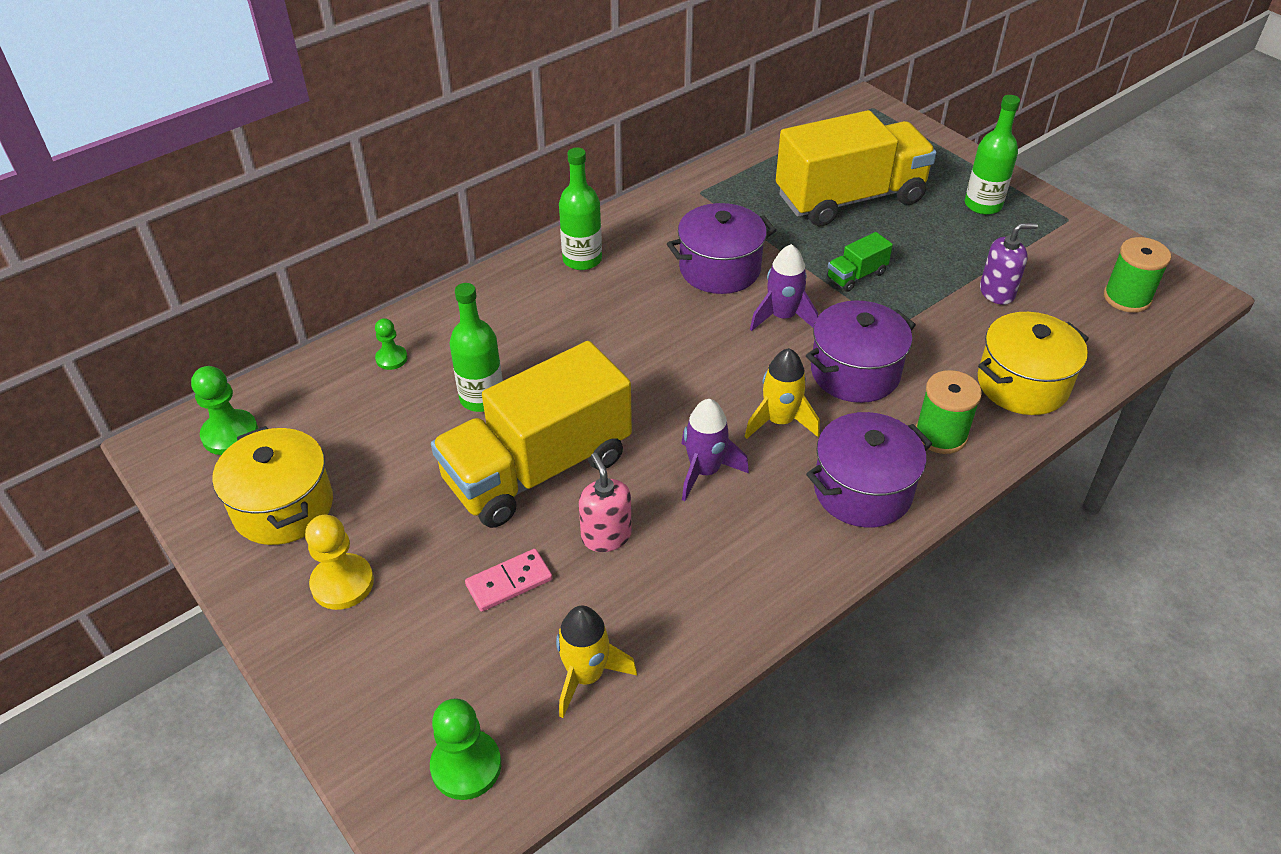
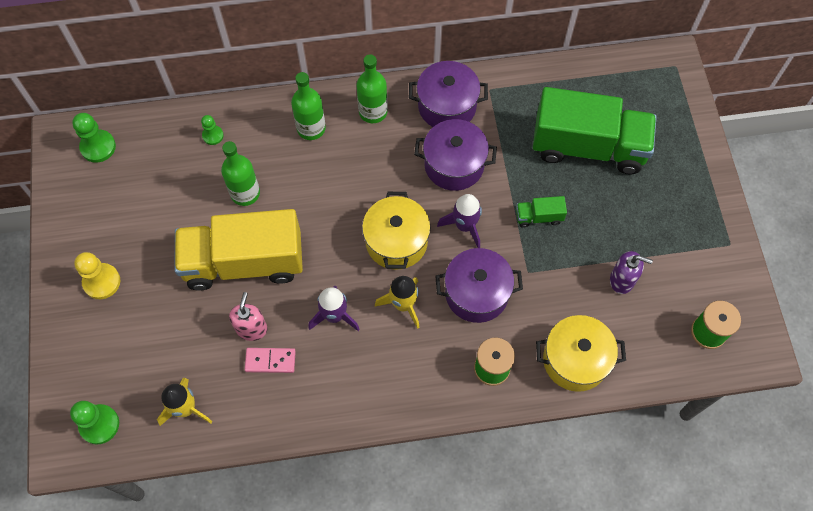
camera: 30 degrees right, 20 degrees up
yellow pot [212,426,333,545] -> yellow pot moved to [362,192,430,270]
pink domino [465,549,552,612] -> pink domino moved to [245,348,296,373]
yellow truck [776,110,937,226] -> green truck [533,87,657,174]
purple pot [806,412,932,528] -> purple pot moved to [409,61,488,127]
green bottle [965,95,1020,215] -> green bottle moved to [291,72,326,140]

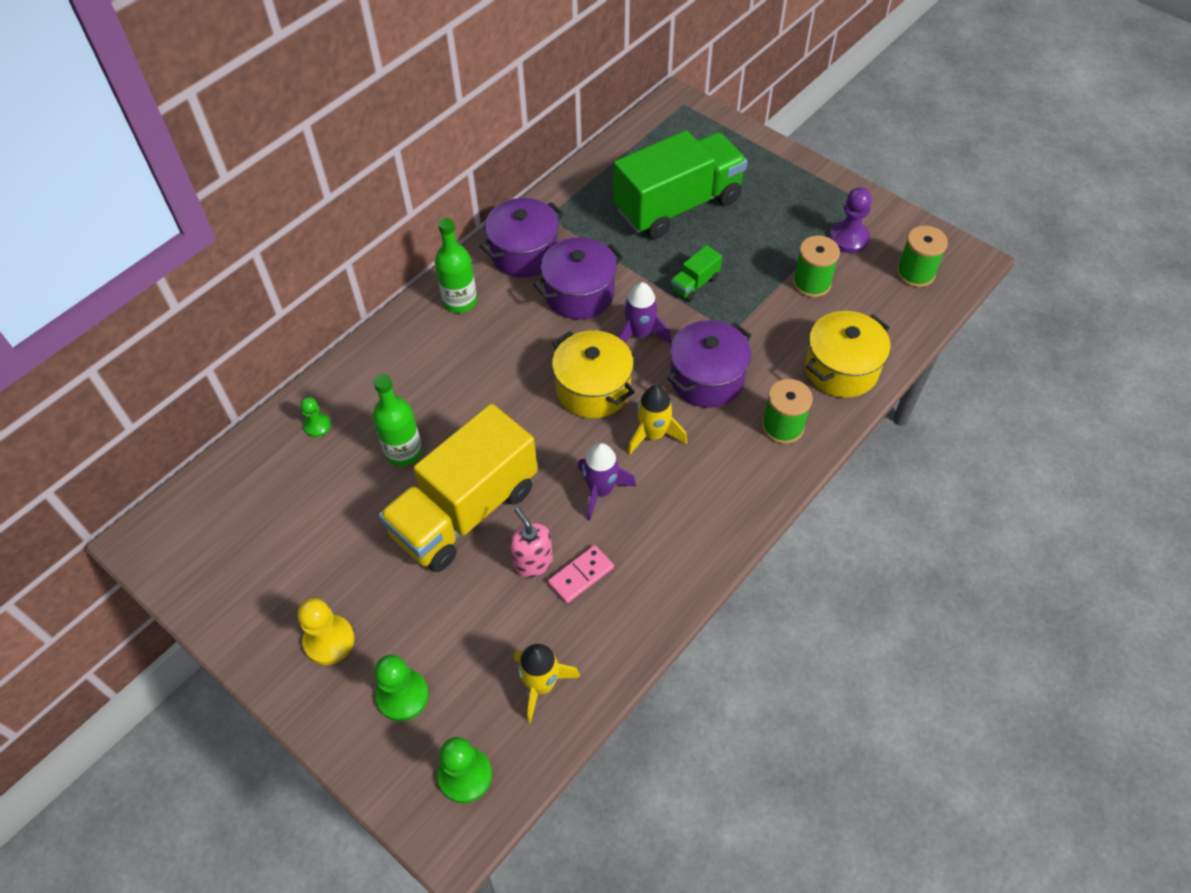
camera: 40 degrees left, 10 degrees down
green pawn [72,113,116,163] -> green pawn moved to [374,655,429,721]
green bottle [291,72,326,140] -> none
purple soap dispenser [610,251,653,294] -> green spool [793,236,840,298]
none -> purple pawn [829,187,872,253]

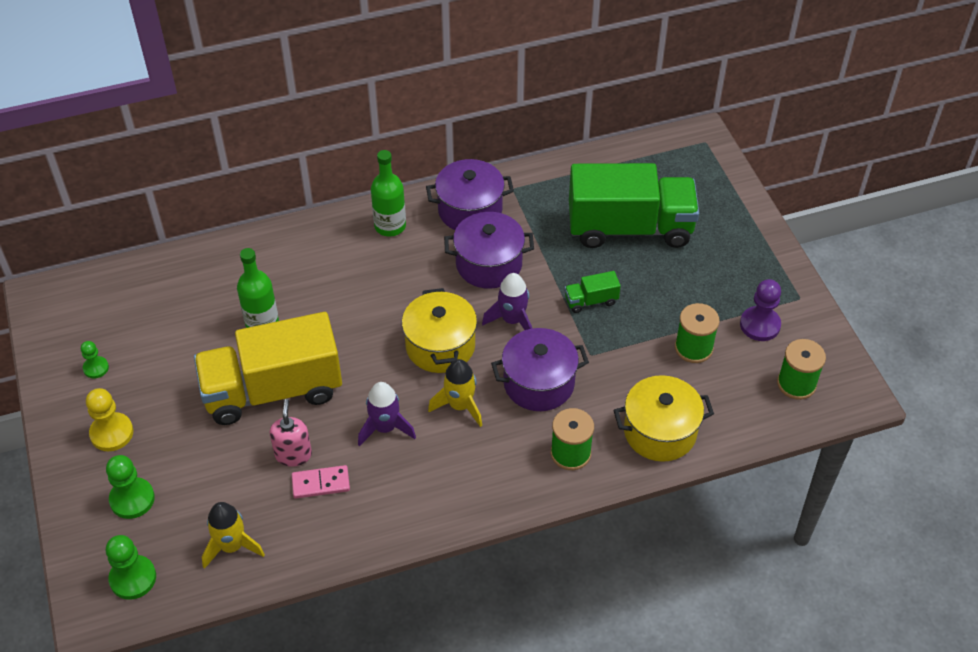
camera: 30 degrees right, 5 degrees down
green pawn [300,397,331,437] -> green pawn moved to [81,341,109,378]

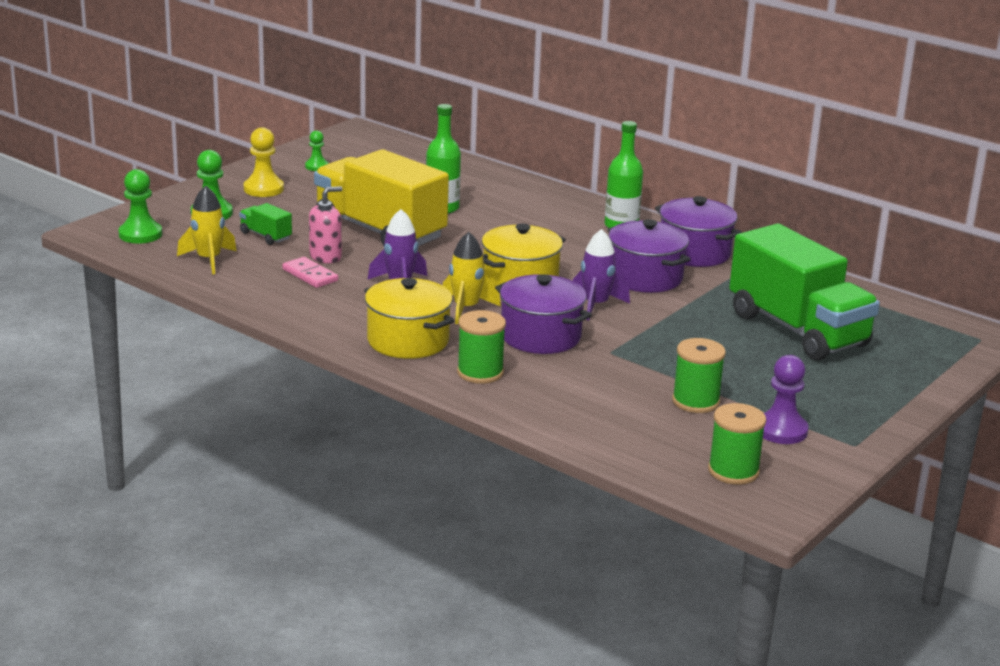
camera: 55 degrees right, 25 degrees down
green truck [565,271,621,313] -> green truck moved to [239,203,292,245]
yellow pot [614,375,714,462] -> yellow pot moved to [364,278,455,359]

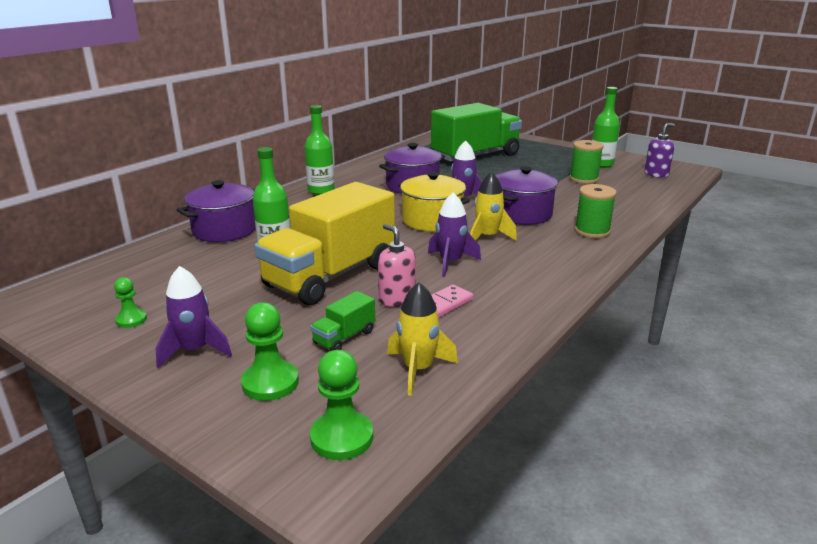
camera: 90 degrees left, 0 degrees up
yellow pawn [244,127,284,197] -> purple rocket [156,266,232,369]
yellow pot [364,278,455,359] -> none
purple pot [655,196,742,267] -> purple pot moved to [177,180,256,242]
green spool [708,403,766,485] -> purple soap dispenser [644,123,675,178]
purple pawn [763,355,809,444] -> green bottle [592,87,620,168]

